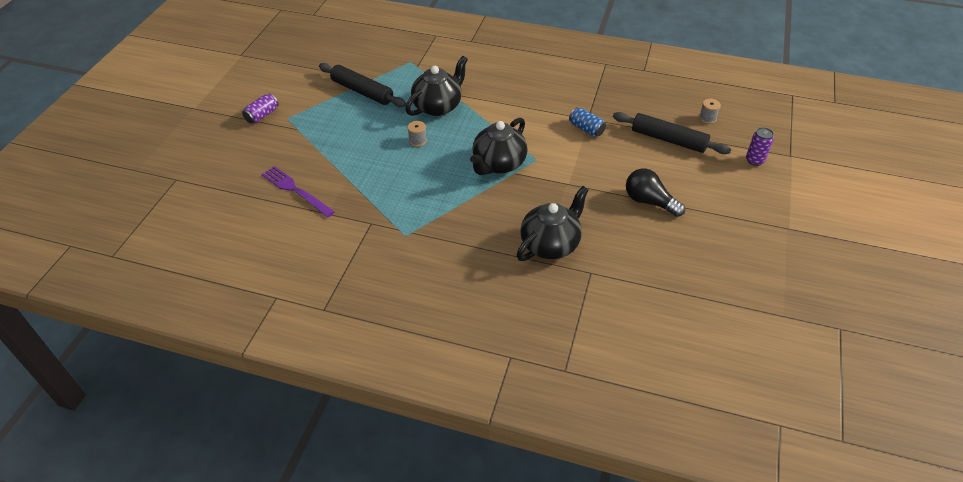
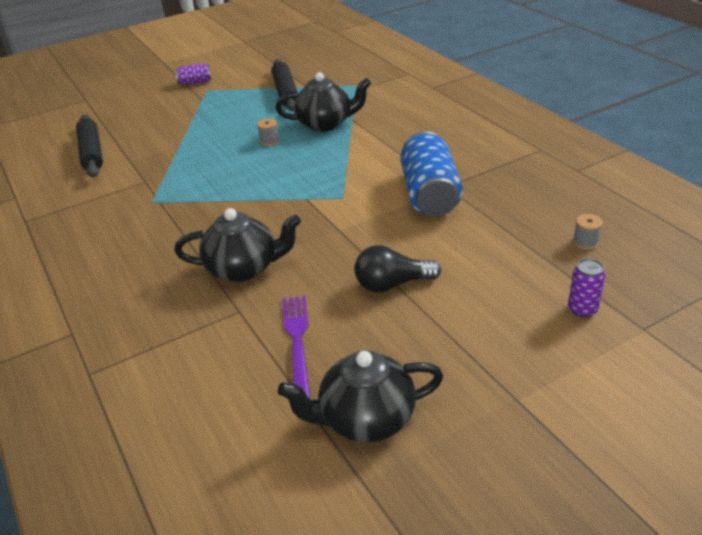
camera: 45 degrees right, 10 degrees down
purple fork [261,166,335,218] -> purple fork moved to [282,296,310,399]
black teapot [470,118,527,175] -> black teapot moved to [278,350,444,443]
blue can [569,107,606,137] -> blue can [400,131,463,217], size x2.13
black rolling pin [613,112,731,154] -> black rolling pin moved to [76,114,103,177]
black light bulb [626,168,685,217] -> black light bulb turned 90 degrees counterclockwise [355,245,441,293]

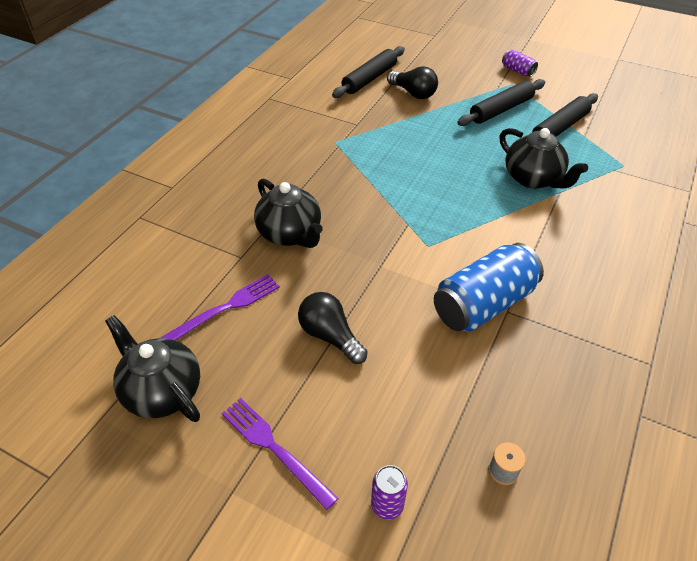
camera: 55 degrees right, 10 degrees up
grey spool [257,119,279,146] -> none
none -> purple fork [222,398,338,510]
none -> black light bulb [387,66,438,99]
none -> black rolling pin [457,79,545,126]

